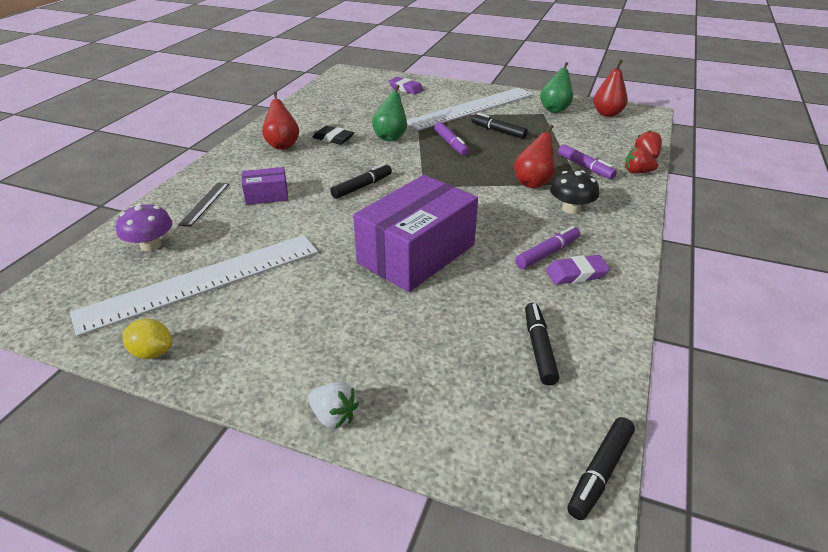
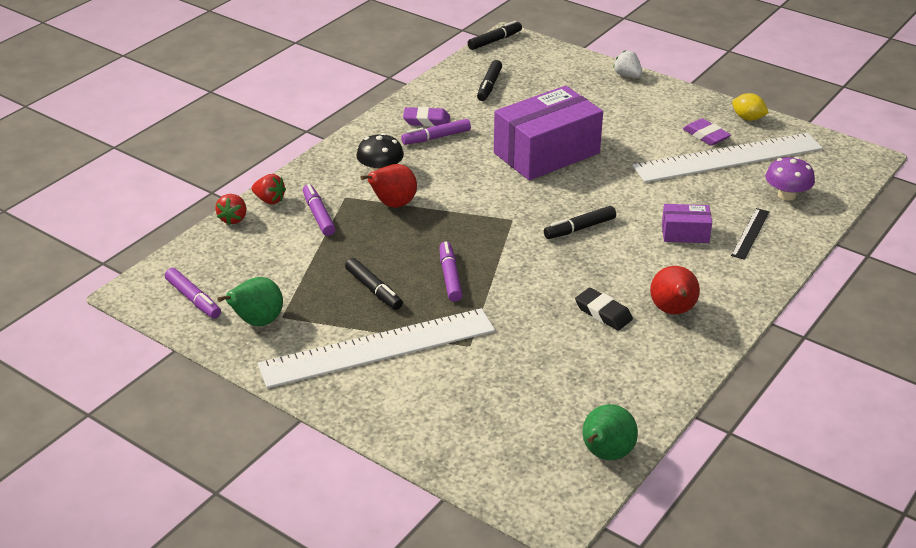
camera: 165 degrees left, 0 degrees up
green pear [372,85,407,141] -> green pear moved to [583,404,638,460]
purple eraser [389,77,424,94] -> purple eraser moved to [683,118,731,146]
red pear [593,59,628,117] -> purple marker [165,268,221,319]

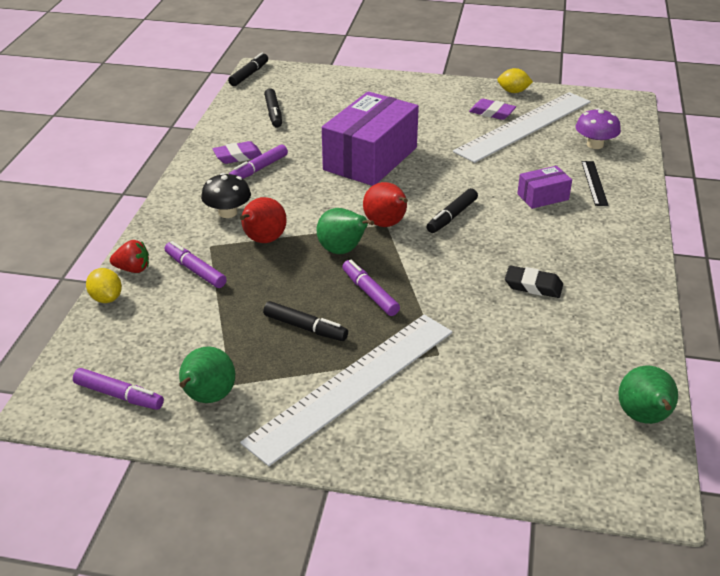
camera: 25 degrees left, 0 degrees up
red strawberry [215,194,247,225] -> yellow lemon [86,268,122,303]
white strawberry [613,50,642,78] -> none
red pear [650,266,700,314] -> red pear moved to [363,182,408,227]
none -> green pear [317,208,374,254]

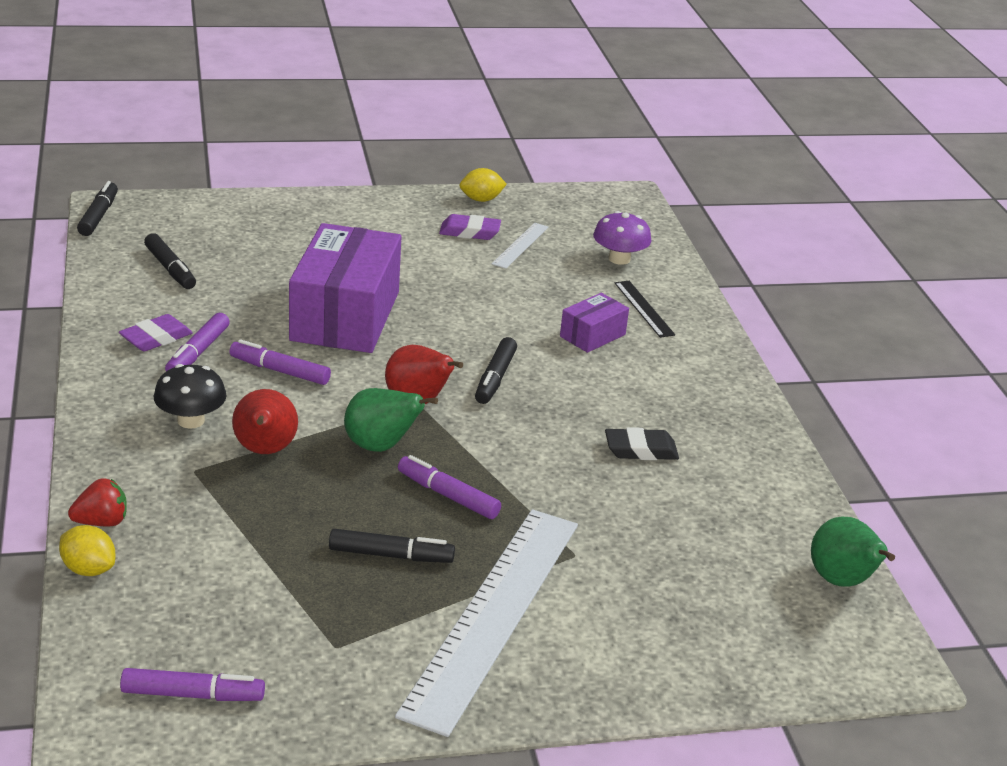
camera: 25 degrees left, 5 degrees down
purple marker [165,241,227,288] -> purple marker moved to [230,339,331,385]
green pear [179,346,235,403] -> none
white ruler [453,92,591,163] -> white ruler [492,223,548,269], size x0.42

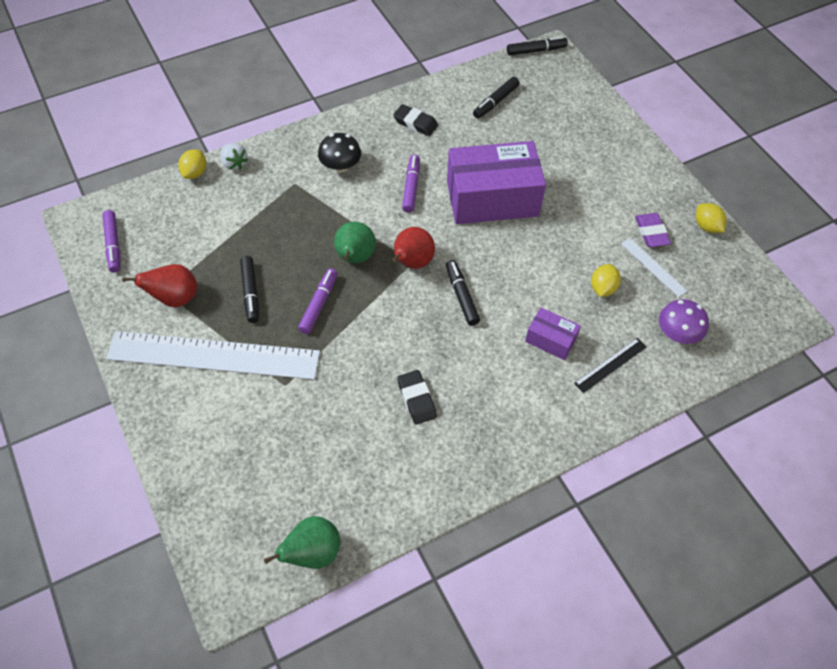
camera: 75 degrees right, 25 degrees up
red strawberry [68,478,127,526] -> white strawberry [221,143,248,170]
purple eraser [119,314,193,351] -> black eraser [393,104,438,136]
purple marker [165,313,230,371] -> none
red pear [232,389,298,454] -> red pear moved to [122,264,197,307]
black marker [475,337,517,404] -> black marker turned 75 degrees clockwise [446,260,480,326]
white ruler [492,223,548,269] -> white ruler turned 45 degrees clockwise [621,238,687,297]
none -> yellow lemon [591,264,621,297]

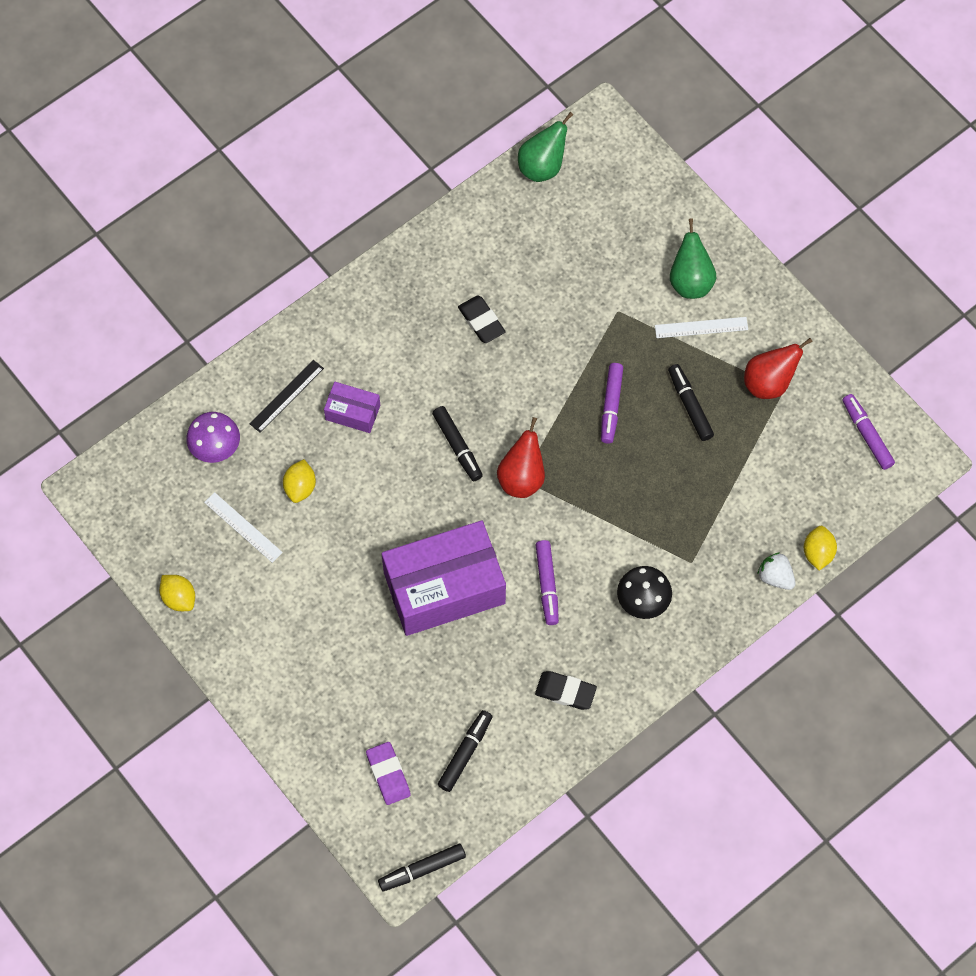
camera: 170 degrees right, 10 degrees up
white ruler [106,331,320,380] -> white ruler [655,317,748,338], size x0.42
green pear [334,221,376,263] -> green pear moved to [670,218,716,299]
purple eraser [635,213,671,247] -> purple eraser moved to [366,742,411,805]

